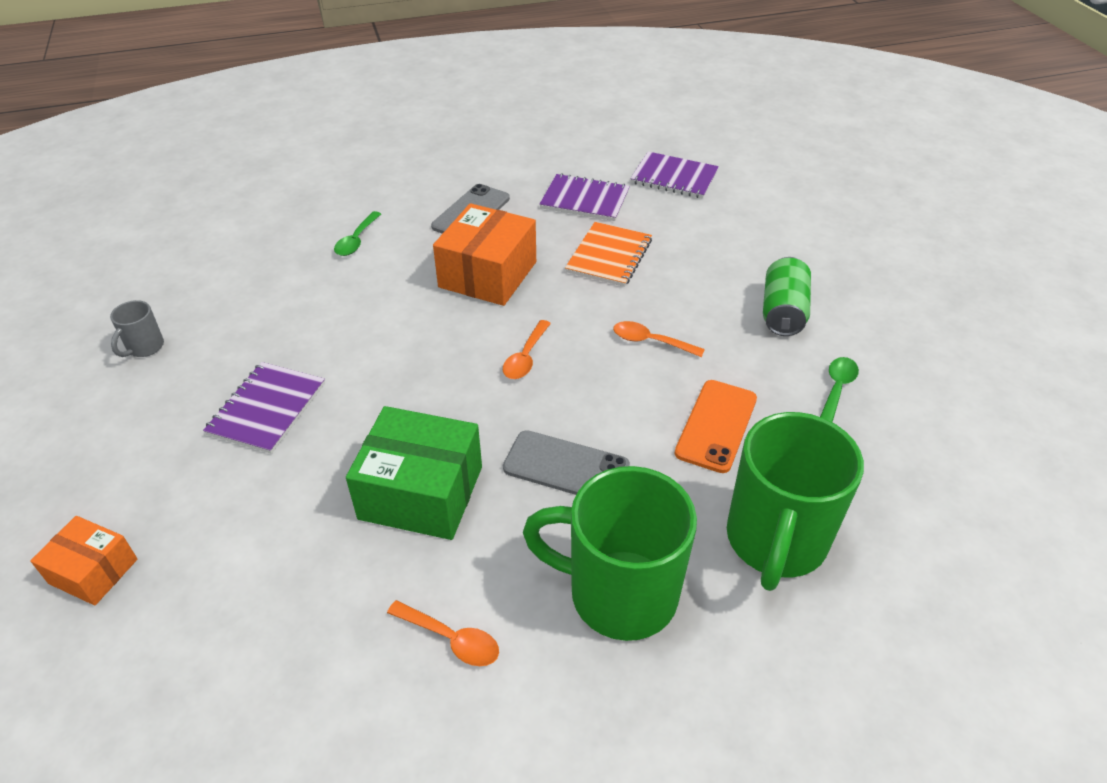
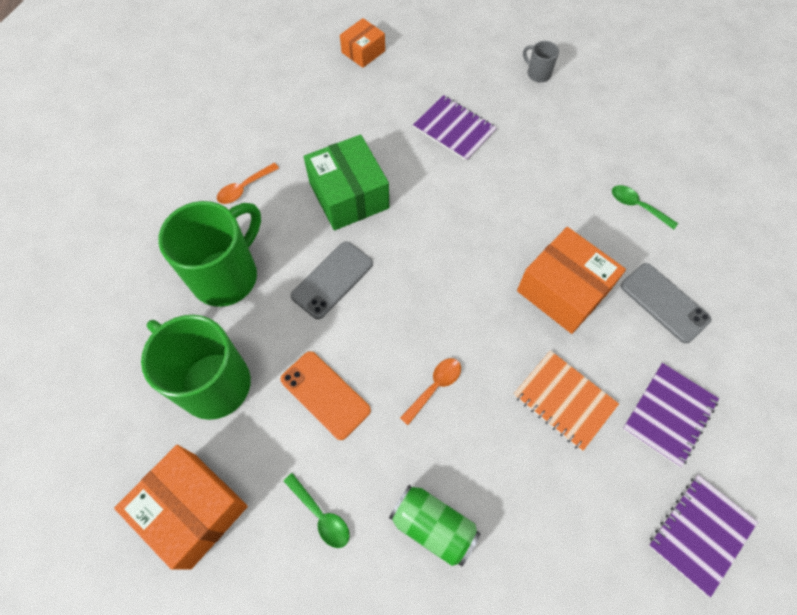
camera: 110 degrees right, 20 degrees up
green box [346,406,482,540] -> green box turned 60 degrees counterclockwise [304,135,389,230]
orange spoon [503,320,551,379] -> none
none -> orange box [114,445,248,570]

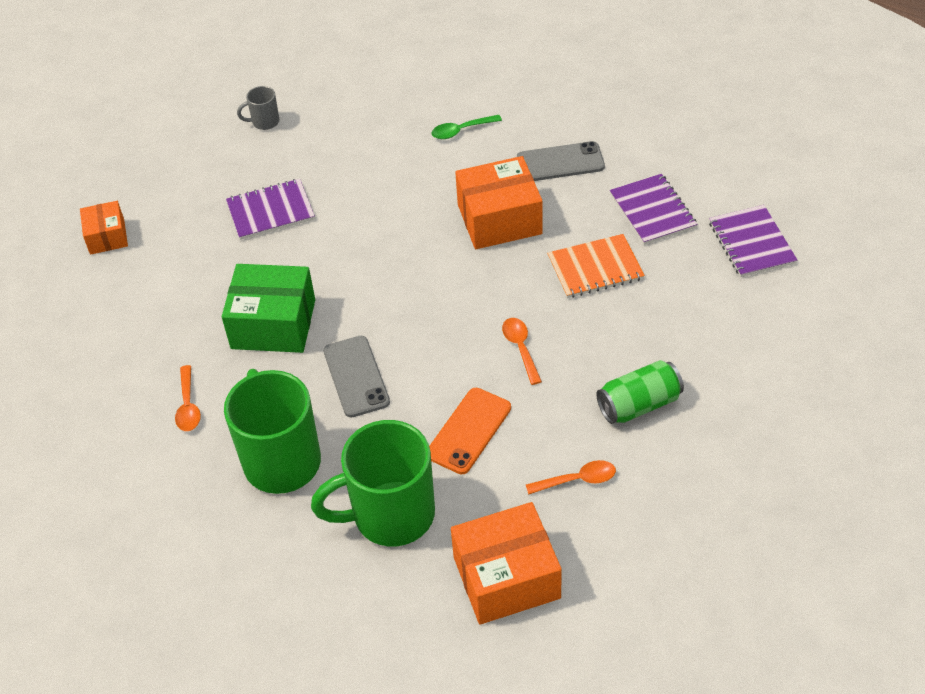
camera: 55 degrees left, 15 degrees down
orange phone [281,351,371,440] -> orange phone turned 45 degrees counterclockwise [429,388,511,474]
green spoon [284,473,350,548] -> orange spoon [526,460,616,495]

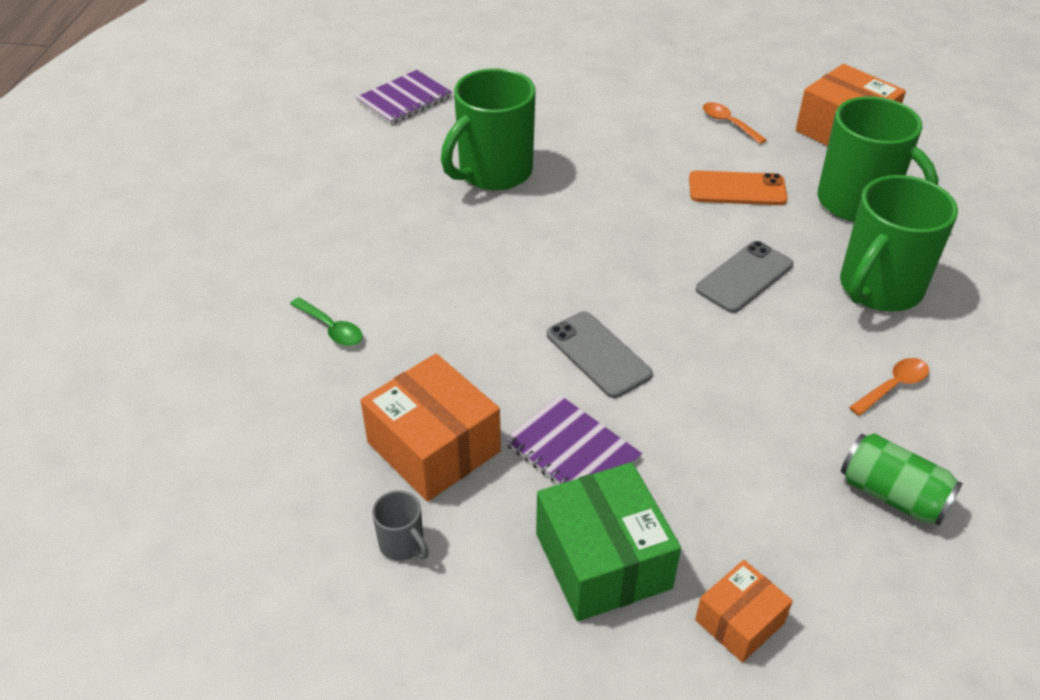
camera: 120 degrees left, 5 degrees down
green box [222,264,315,353] -> green box moved to [536,462,681,621]
orange box [455,156,543,249] -> orange box moved to [360,354,501,501]
orange spoon [502,318,542,385] -> none
grey phone [517,141,605,181] -> grey phone moved to [547,311,653,398]
orange notebook [547,234,645,298] -> green mug [441,68,536,190]
green can [596,360,684,424] -> green can moved to [841,433,963,526]
purple notebook [610,174,698,245] -> none

